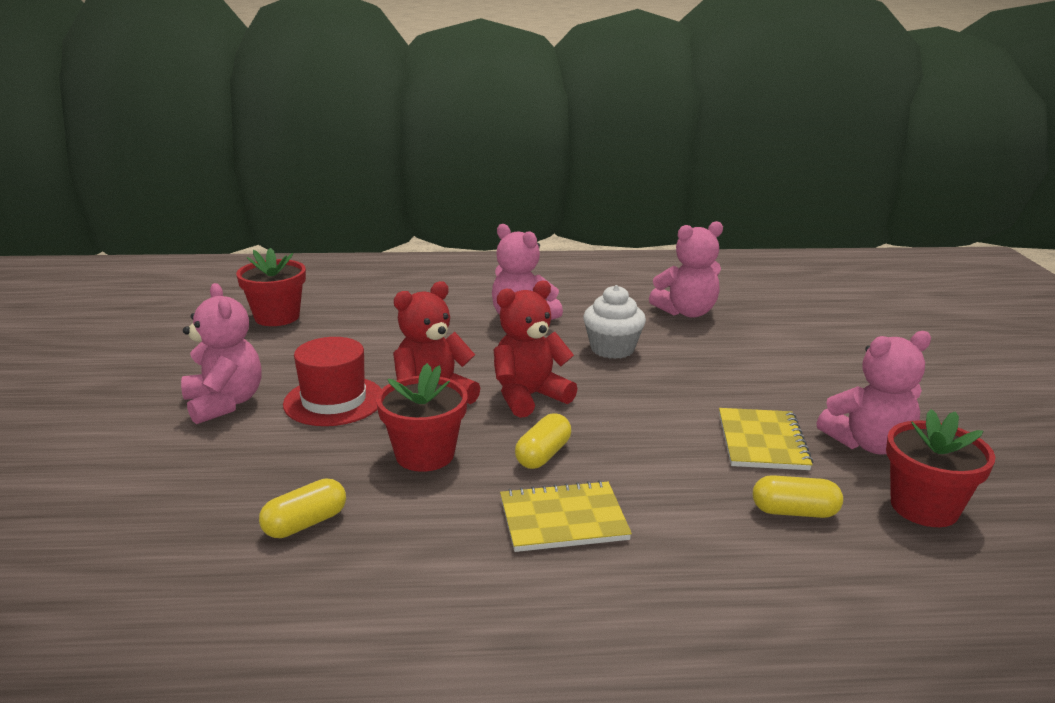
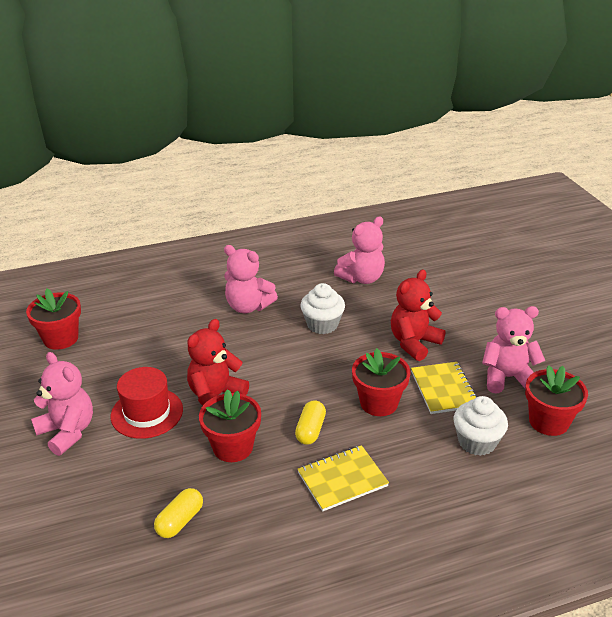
camera: 15 degrees left, 10 degrees up
red teddy bear [493,281,578,418] -> red teddy bear moved to [391,269,445,361]
yellow capsule [753,475,843,518] -> white cupcake [453,396,508,456]
pink teddy bear [817,331,931,454] -> pink teddy bear turned 150 degrees counterclockwise [482,306,545,394]
none -> red flower pot [352,348,410,416]

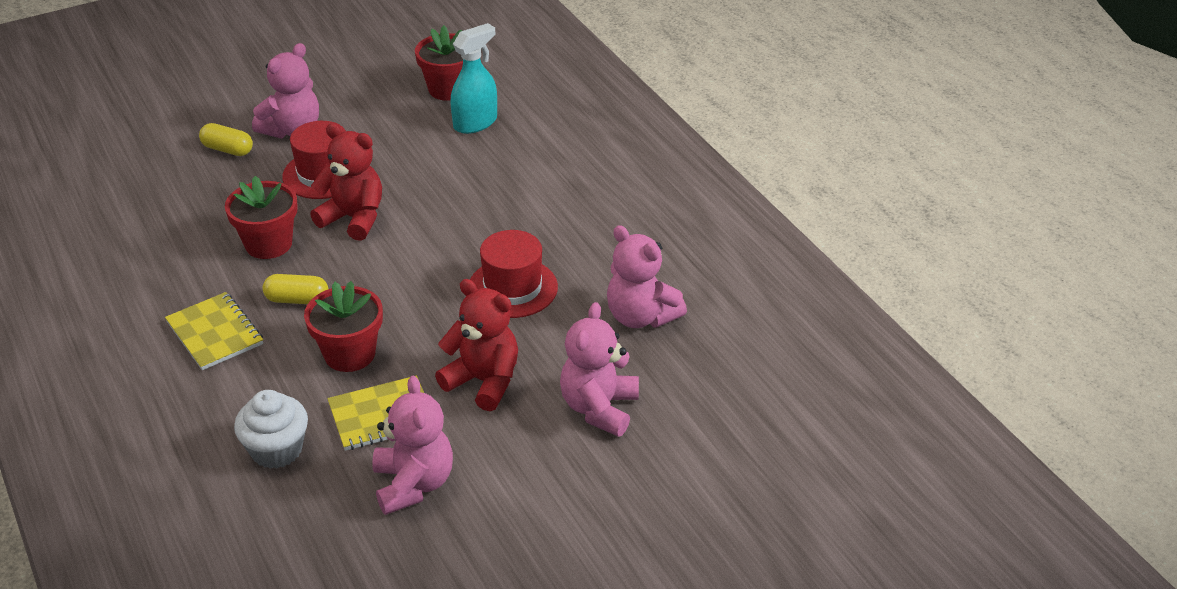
camera: 80 degrees right, 5 degrees up
yellow capsule [154,488,203,538] -> yellow capsule moved to [199,123,253,156]
pink teddy bear [224,245,278,313] -> pink teddy bear moved to [560,302,639,437]
white cupcake [300,283,345,334] -> red hat [470,230,558,318]
red flower pot [525,365,588,436] -> none
none -> turquoise spray bottle [450,23,497,134]

